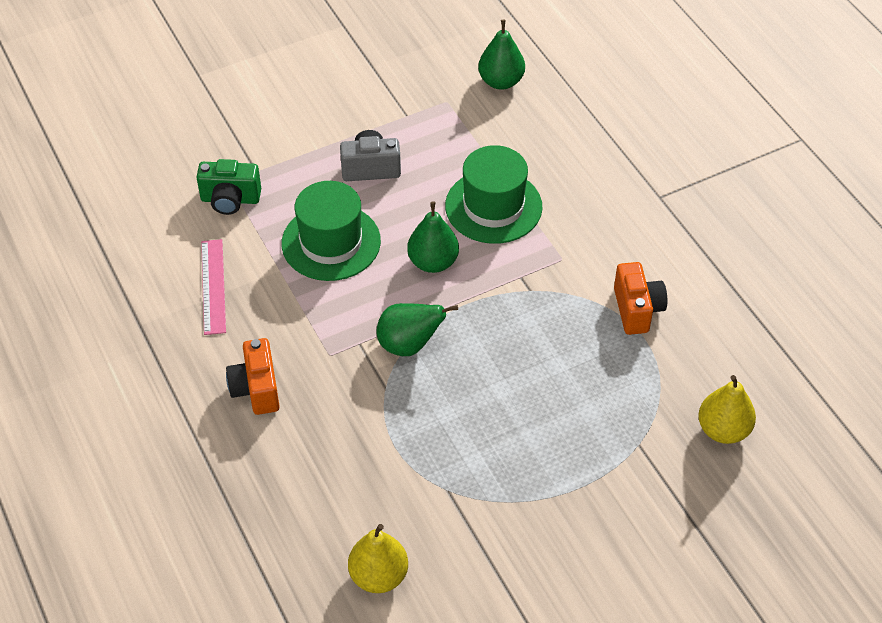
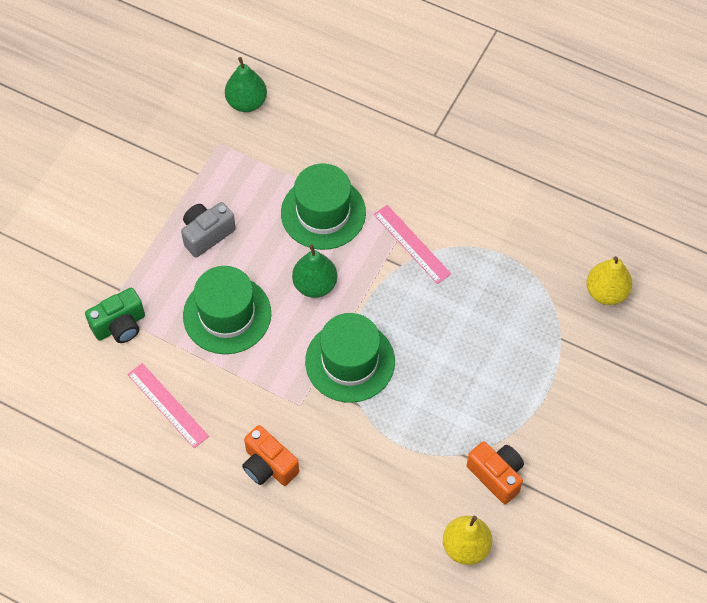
camera: 35 degrees left, 10 degrees up
green pear [376,303,458,356] -> green hat [305,313,395,403]
orange camera [614,262,667,335] -> orange camera moved to [467,441,524,504]
none -> pink ruler [373,205,451,284]

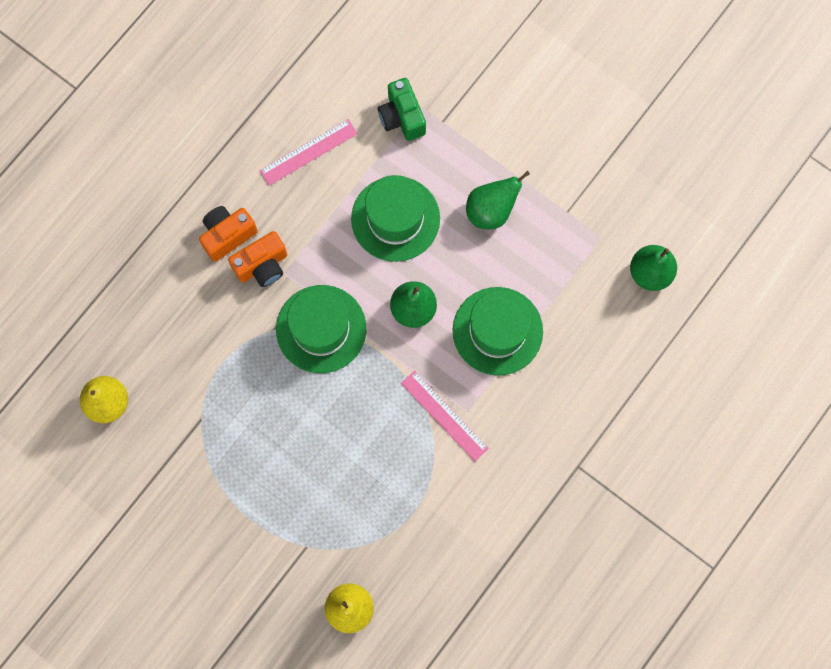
camera: 100 degrees right, 15 degrees up
grey camera [181,202,236,258] -> green pear [466,170,530,229]
pink ruler [373,205,451,284] -> pink ruler turned 75 degrees clockwise [401,371,489,461]
orange camera [467,441,524,504] -> orange camera moved to [228,231,287,287]

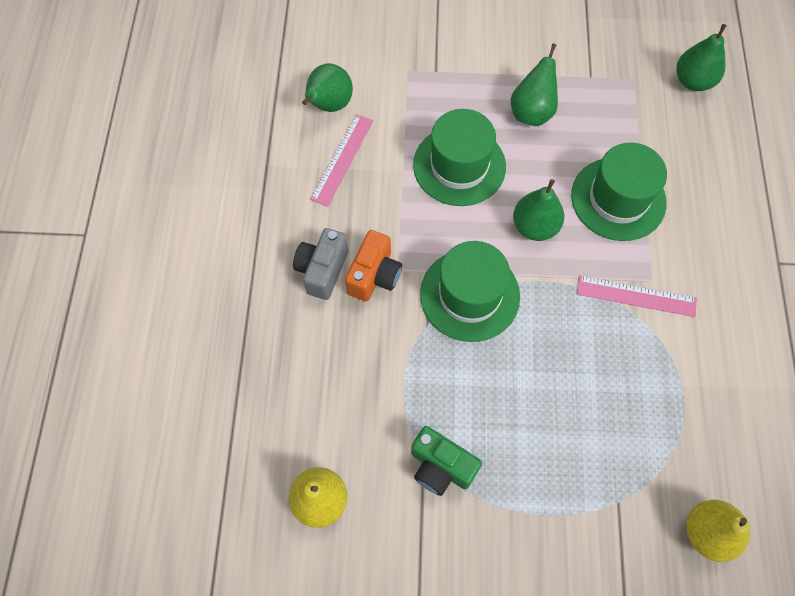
camera: 35 degrees left, 10 degrees down
orange camera [199,206,258,262] -> grey camera [293,228,348,300]
green camera [378,78,426,141] -> green camera moved to [411,426,482,496]
none -> green pear [302,63,353,112]

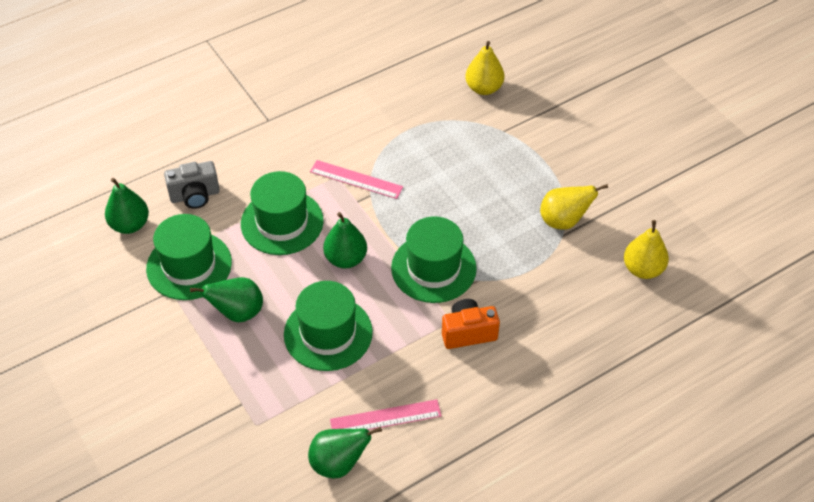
camera: 125 degrees left, 15 degrees down
grey camera [293,228,348,300] -> grey camera moved to [164,161,220,209]
green camera [411,426,482,496] -> yellow pear [540,184,608,230]
pink ruler [577,276,697,317] -> pink ruler turned 45 degrees counterclockwise [310,160,403,199]
none -> green hat [146,214,232,300]

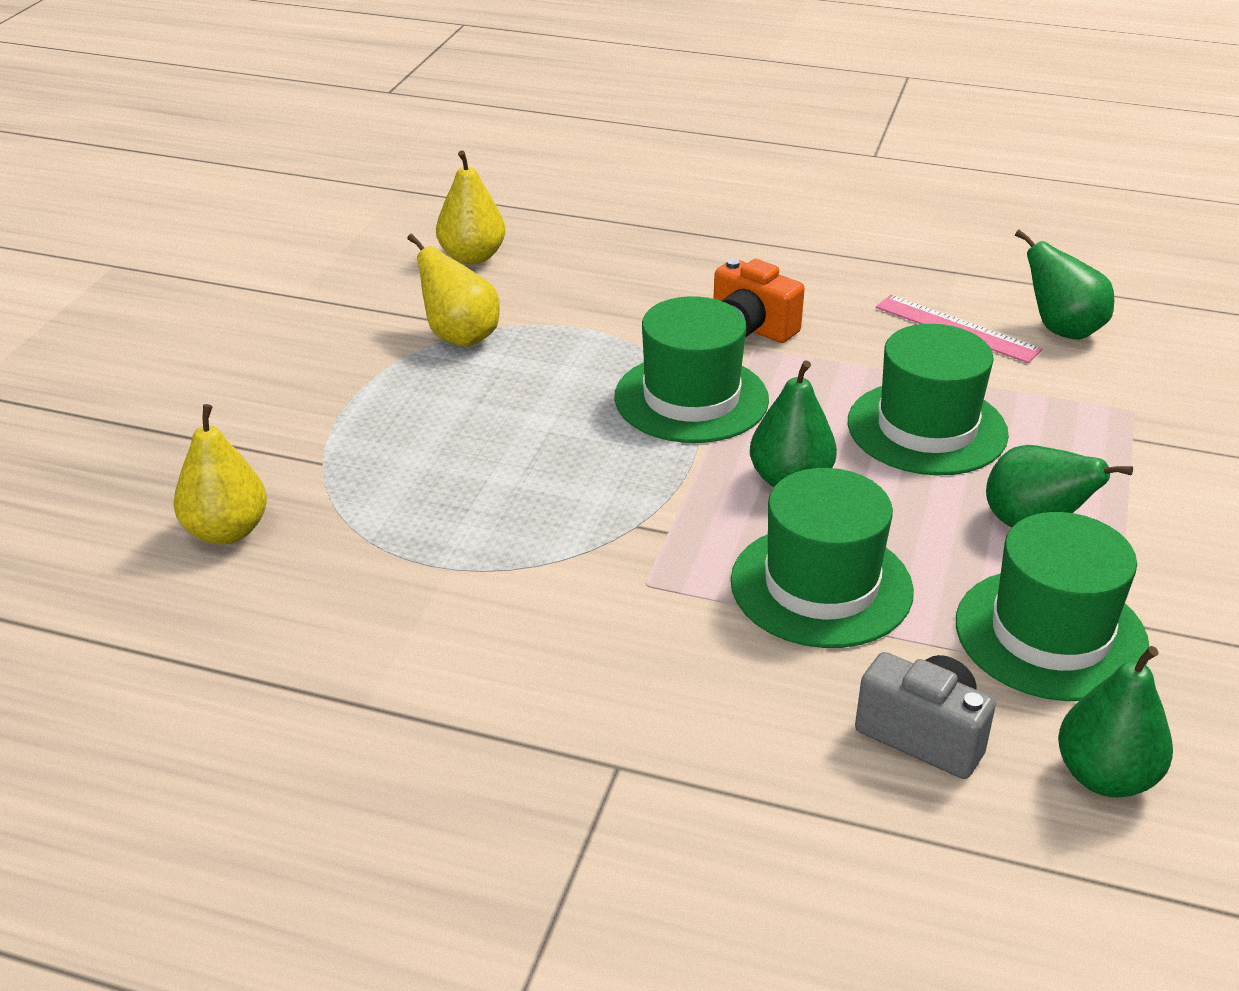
camera: 130 degrees left, 15 degrees down
pink ruler [310,160,403,199] -> none

